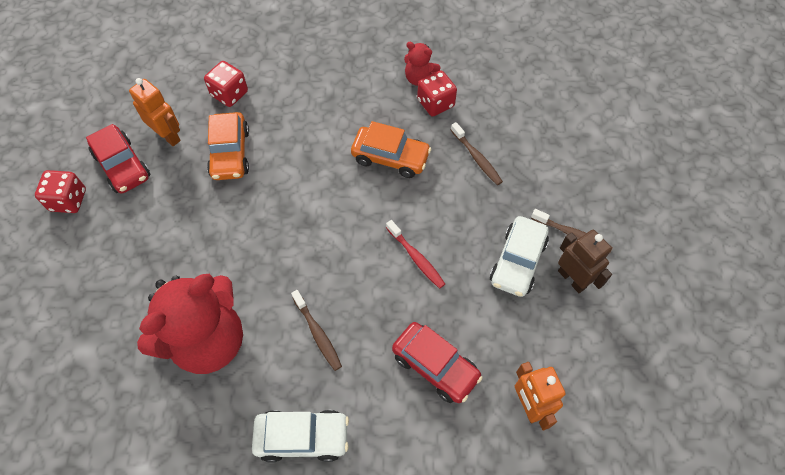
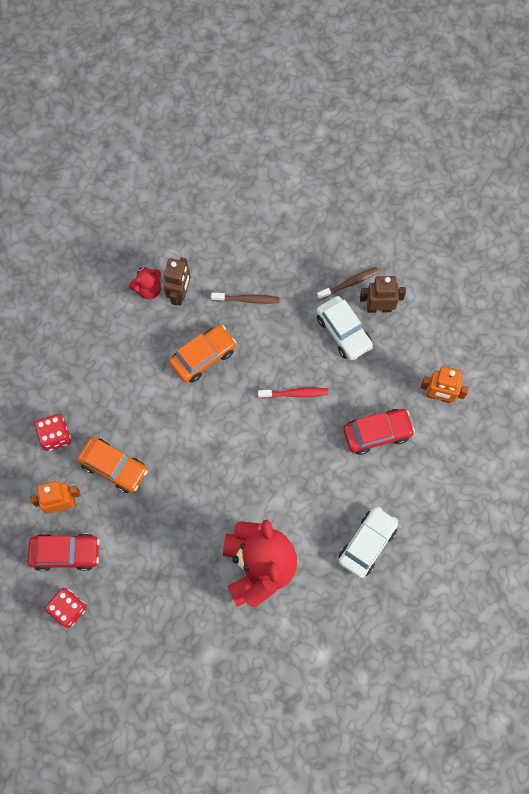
camera: 55 degrees left, 10 degrees up
brown toothbrush [291,290,342,371] -> none
red dice [417,70,457,117] -> brown robot [164,257,191,306]

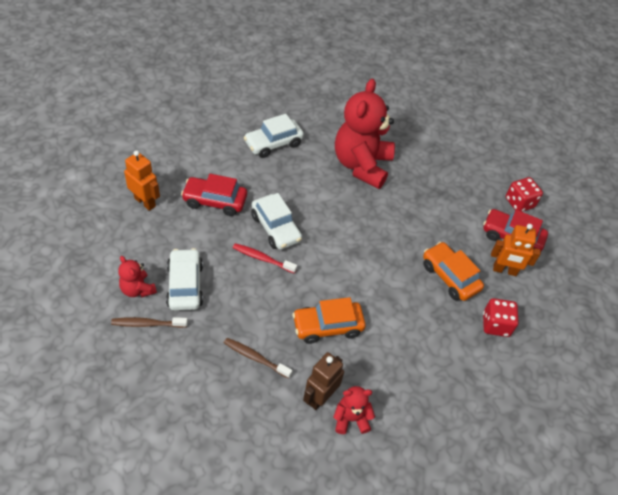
camera: 160 degrees left, 20 degrees down
brown robot [360,276,406,313] -> red teddy bear [118,256,157,298]
none -> white car [251,193,302,250]

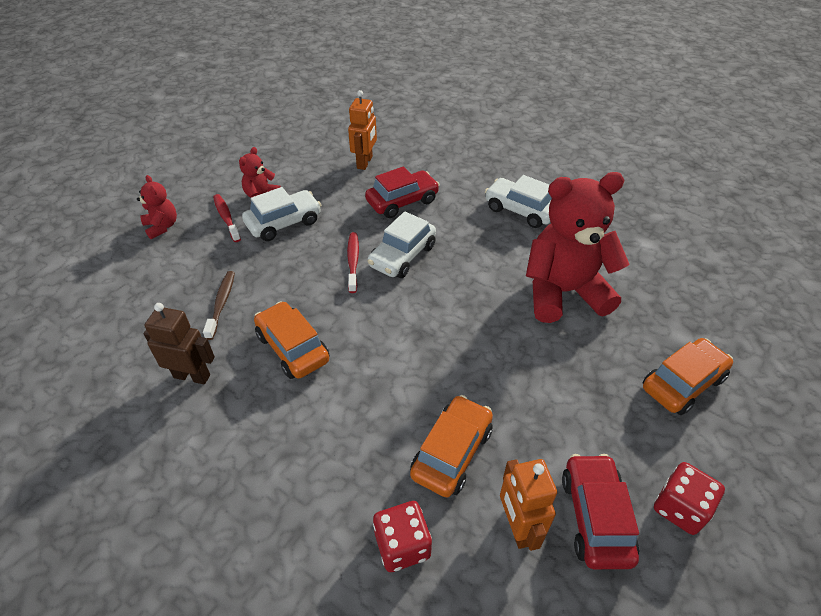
camera: 70 degrees right, 5 degrees down
brown toothbrush [111,317,188,328] -> red toothbrush [213,194,241,242]
red car [181,174,247,216] -> red car turned 75 degrees clockwise [365,166,440,218]
red teddy bear [333,386,375,434] -> red teddy bear moved to [137,175,177,239]
none -> orange car [643,338,733,415]

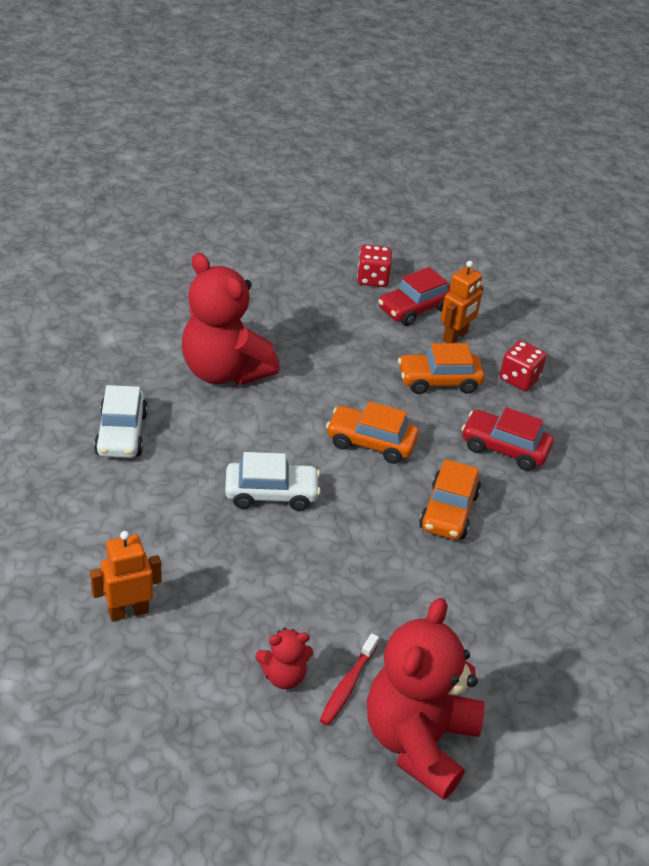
camera: 130 degrees left, 5 degrees down
red teddy bear [137,175,177,239] -> red teddy bear [367,598,484,800], size x2.20
brown robot [144,303,215,384] -> none
brown toothbrush [203,271,235,340] -> none
white car [242,187,321,241] -> none
red toothbrush [347,232,359,293] -> none
red car [365,166,440,218] -> red car moved to [461,407,553,471]
orange car [643,338,733,415] -> orange car moved to [326,402,419,464]

